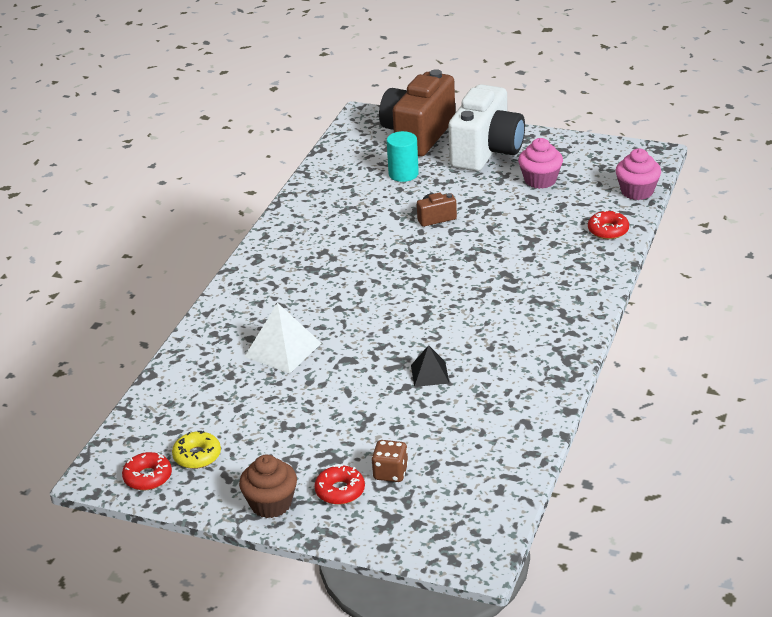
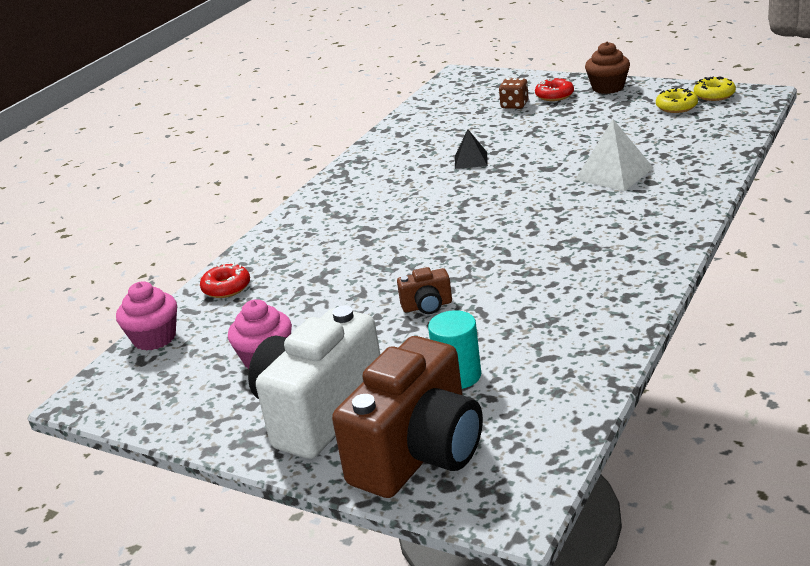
camera: 170 degrees left, 5 degrees down
red donut [122,452,172,490] -> yellow donut [694,76,736,101]

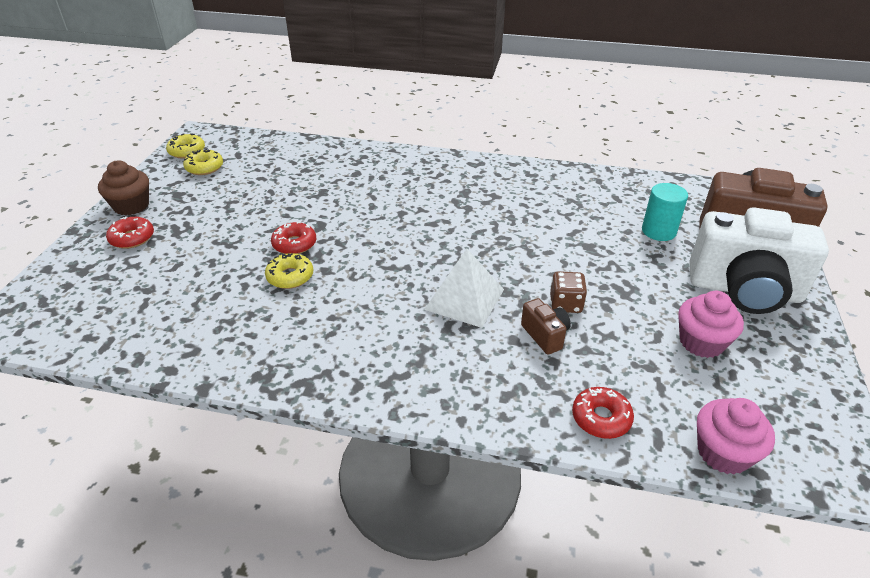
camera: 110 degrees left, 10 degrees up
brown camera [397,267,452,314] -> brown camera moved to [521,298,571,354]
black pyramid [455,130,488,169] -> yellow donut [265,253,313,289]
brown dice [499,78,528,109] -> brown dice moved to [550,271,587,313]
white pyramid [575,119,654,191] -> white pyramid moved to [424,249,504,328]
none -> red donut [271,222,316,254]

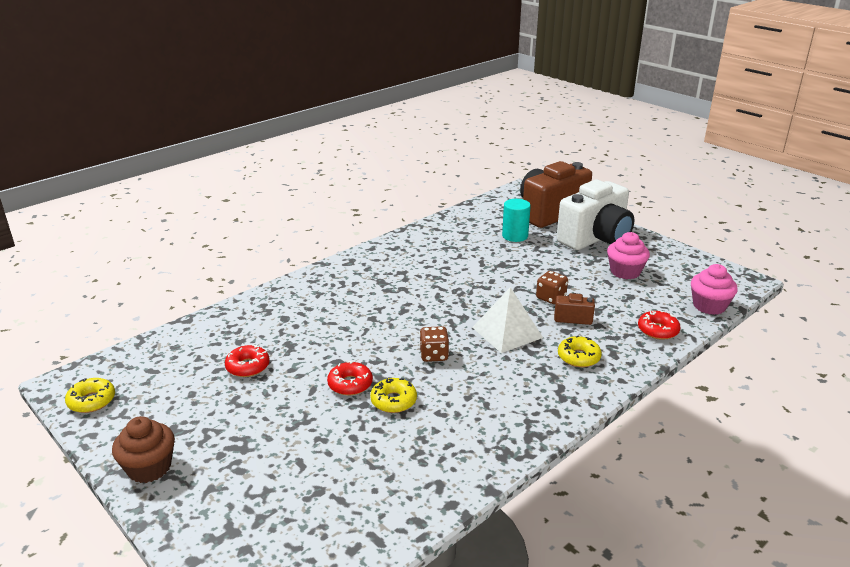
camera: 55 degrees left, 10 degrees down
red donut [106,216,154,249] -> red donut moved to [225,345,270,377]
yellow donut [183,149,223,175] -> yellow donut moved to [558,335,602,367]
none -> brown dice [419,326,449,362]

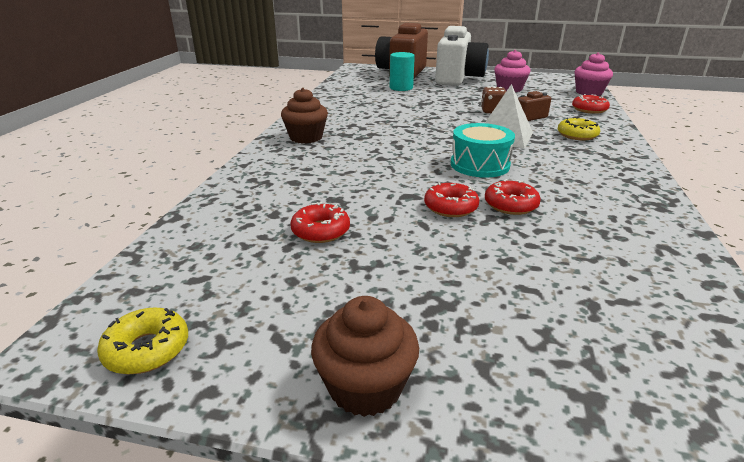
camera: 35 degrees left, 0 degrees up
yellow donut [370,378,417,413] -> red donut [485,179,541,215]
brown dice [419,326,449,362] -> turquoise drum [451,123,515,178]
none -> brown cupcake [281,88,328,144]

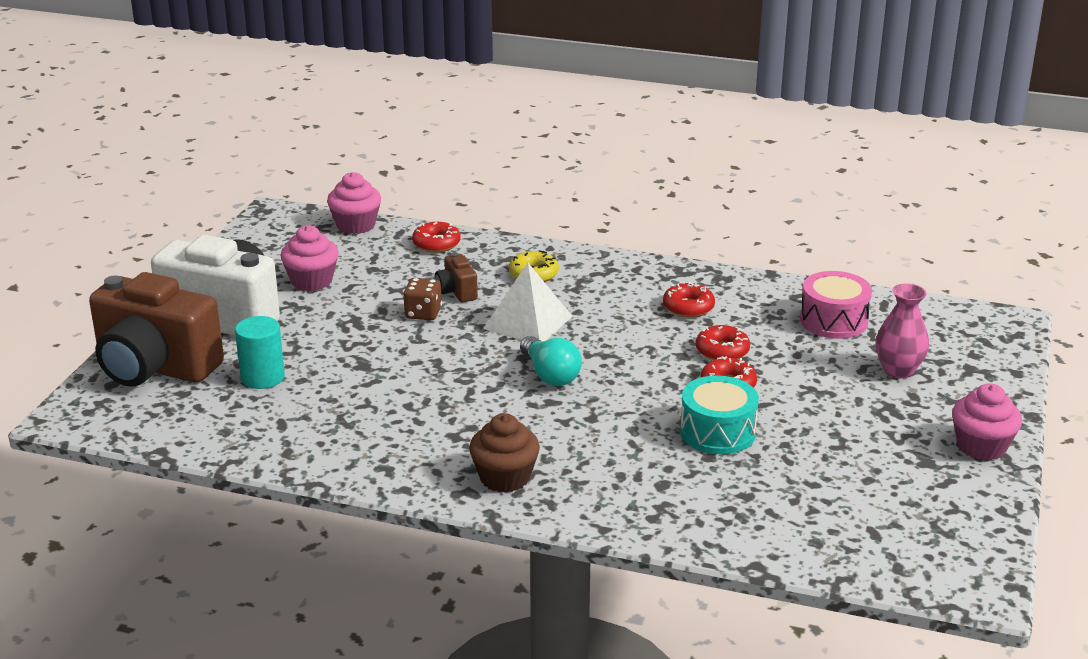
camera: 85 degrees left, 0 degrees up
yellow donut [97,307,188,374] -> none
red donut [290,202,350,243] -> red donut moved to [663,282,715,317]
brown cupcake [311,296,419,417] -> pink cupcake [952,383,1022,461]
turquoise drum [451,123,515,178] -> turquoise drum moved to [680,376,759,454]
none -> turquoise light bulb [520,336,582,386]
none -> pink drum [800,271,872,339]
none -> pink vase [876,283,929,379]

